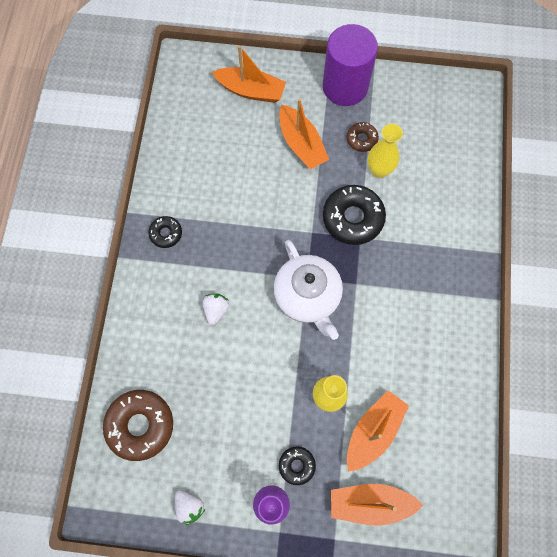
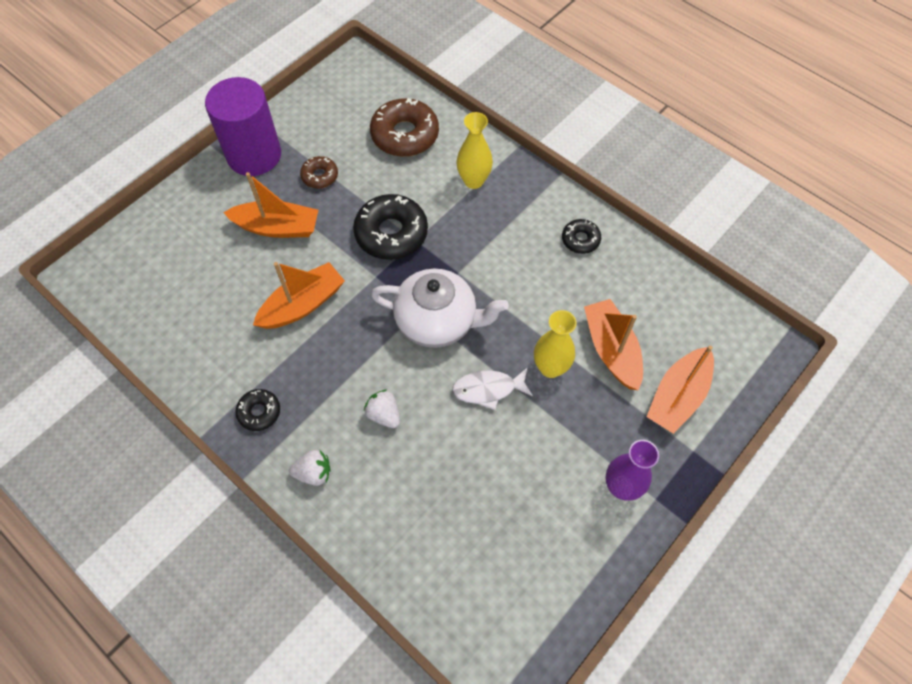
camera: 55 degrees left, 10 degrees down
brown donut [103,390,173,461] -> brown donut moved to [370,98,439,157]
white strawberry [175,490,205,525] -> white strawberry moved to [289,450,331,486]
orange boat [212,45,286,103] -> orange boat moved to [253,262,345,329]
black donut [279,446,316,485] -> black donut moved to [562,219,601,254]
yellow vase [368,124,403,178] -> yellow vase moved to [456,112,493,189]
none -> white fish [452,368,533,410]

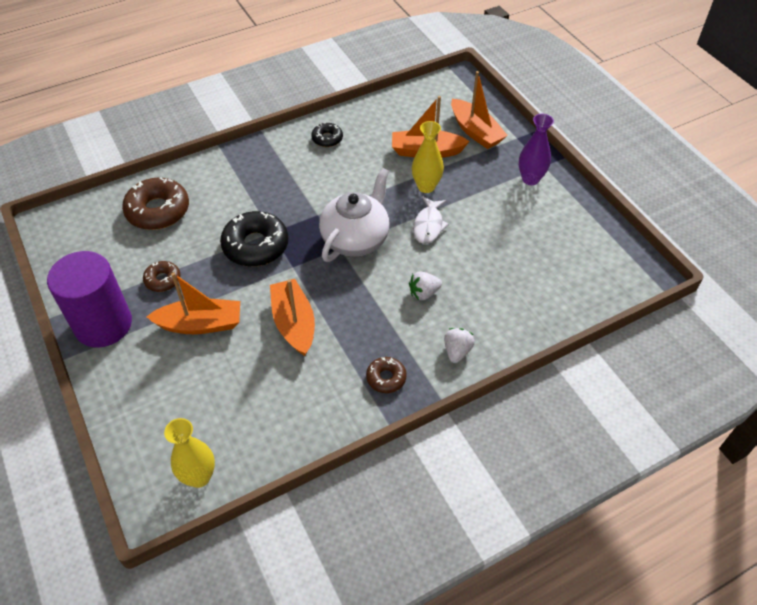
camera: 70 degrees left, 10 degrees down
orange boat [223,172,318,238] -> orange boat turned 60 degrees clockwise [146,272,240,334]
black donut [235,389,280,431] -> brown donut [366,357,407,393]
yellow vase [456,112,493,189] -> yellow vase moved to [164,418,215,488]

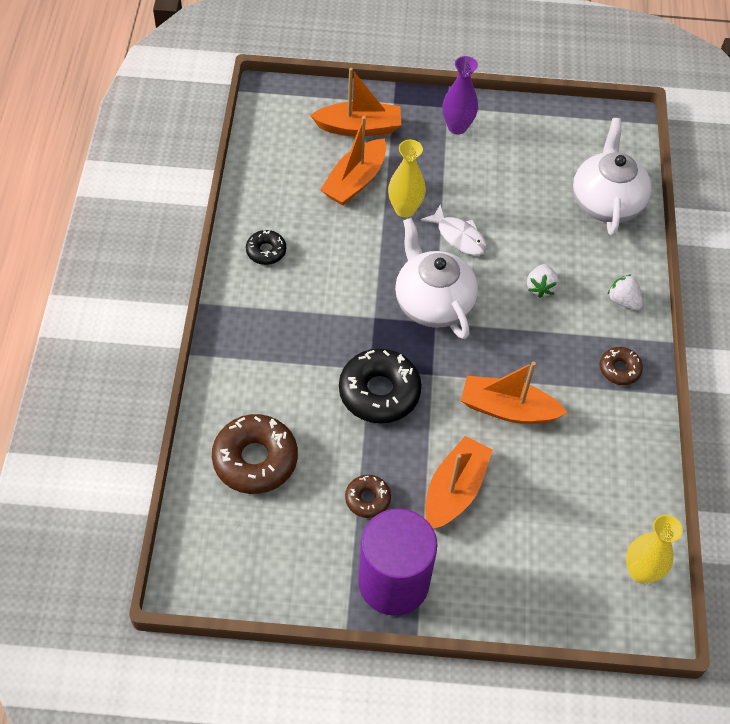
camera: 60 degrees left, 5 degrees up
none -> white teapot [573,118,652,236]

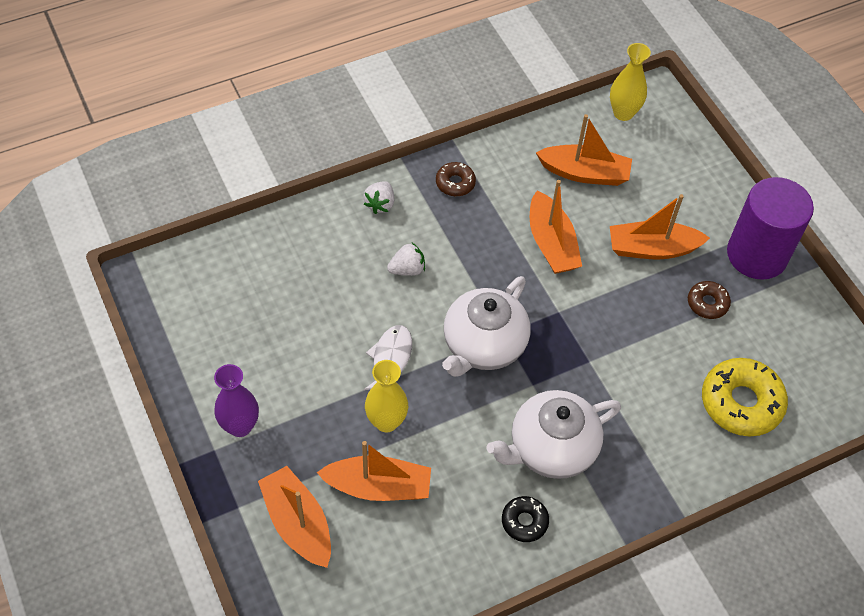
camera: 120 degrees left, 0 degrees up
brown donut [212,414,298,494] -> yellow donut [702,358,788,437]
black donut [339,348,422,424] -> none
white teapot [573,118,652,236] -> white teapot moved to [487,390,621,479]
none -> orange boat [536,114,632,186]

